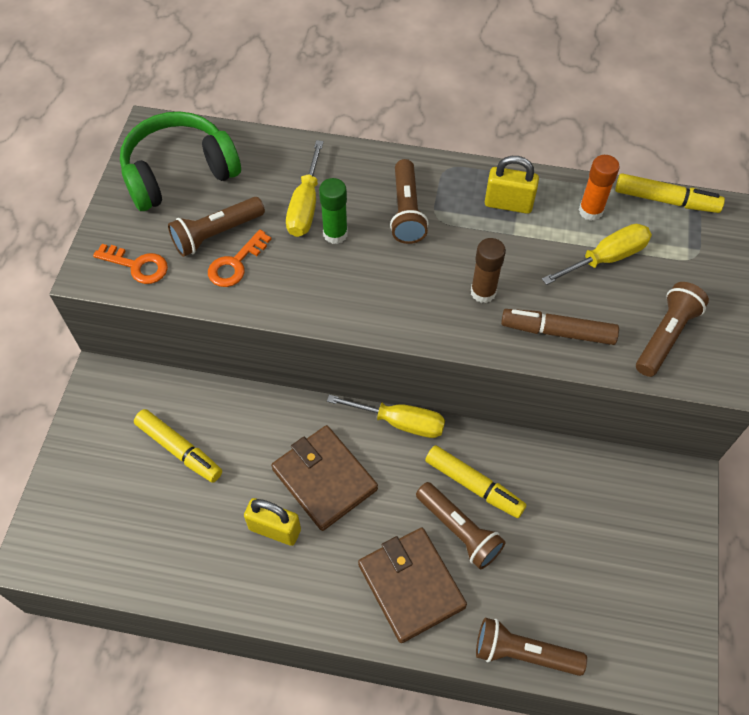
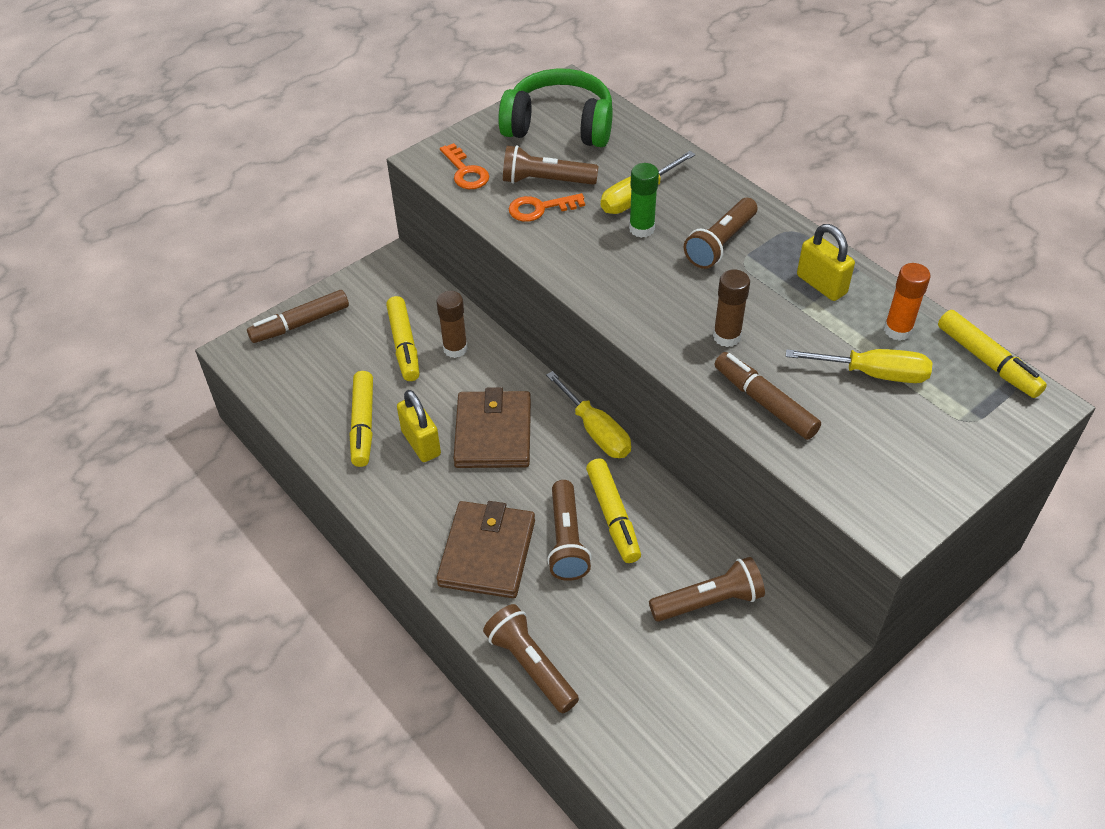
camera: 40 degrees right, 10 degrees down
brown flashlight [636,282,709,377] -> brown flashlight moved to [649,557,765,622]
none -> brown marker [247,290,349,343]
none -> yellow marker [350,371,373,467]
none -> brown glue stick [436,291,468,358]

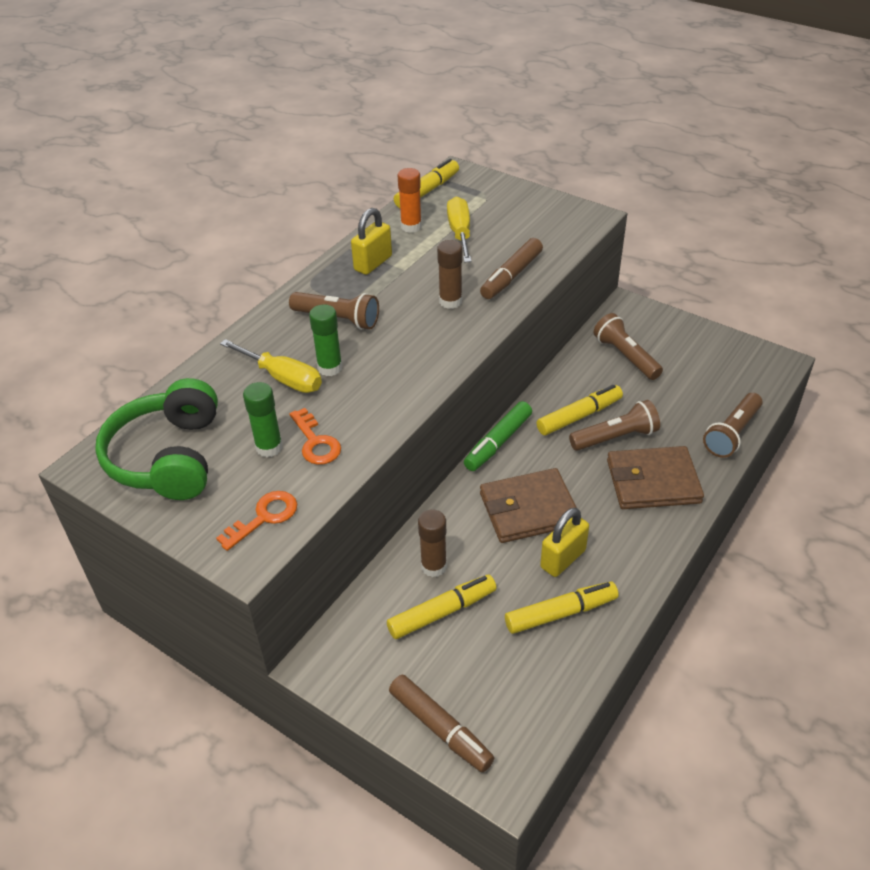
camera: 105 degrees left, 5 degrees down
brown flashlight [503,145,598,185] -> green glue stick [243,382,283,457]
yellow screwdriver [546,371,631,458] -> green marker [464,401,532,471]

